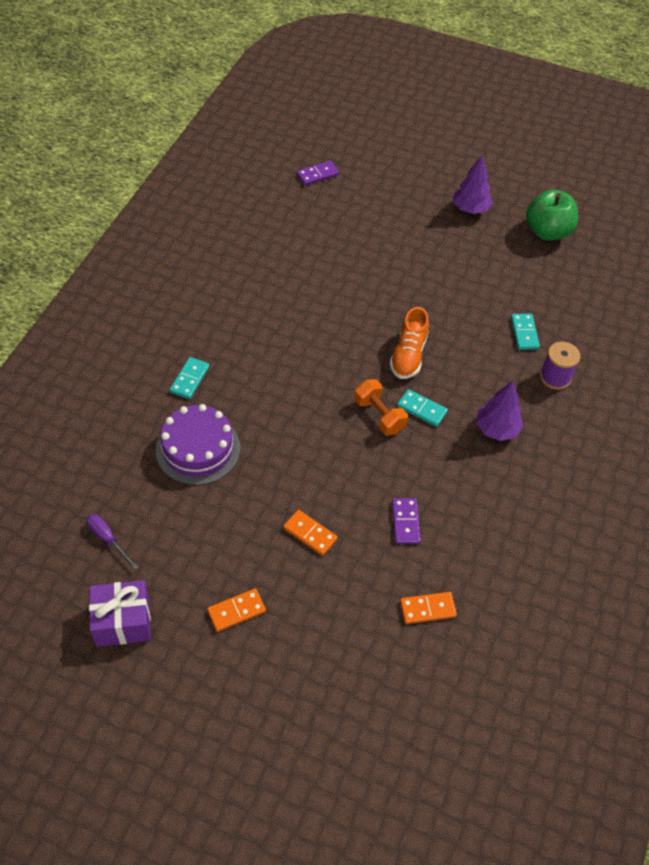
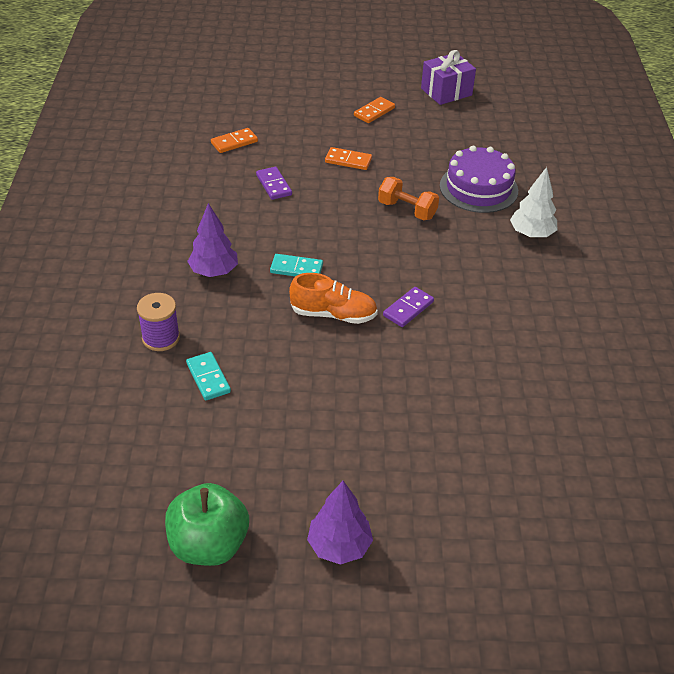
camera: 160 degrees right, 10 degrees down
purple screwdriver [87,514,138,569] -> none
turquoise domino [170,357,209,399] -> white tree [510,167,558,238]
purple domino [297,161,339,186] -> purple domino moved to [383,287,434,327]
orange dumbbell [354,379,408,436] -> orange dumbbell moved to [378,177,439,220]
orange shoe [390,307,429,379] -> orange shoe turned 105 degrees clockwise [289,273,378,324]

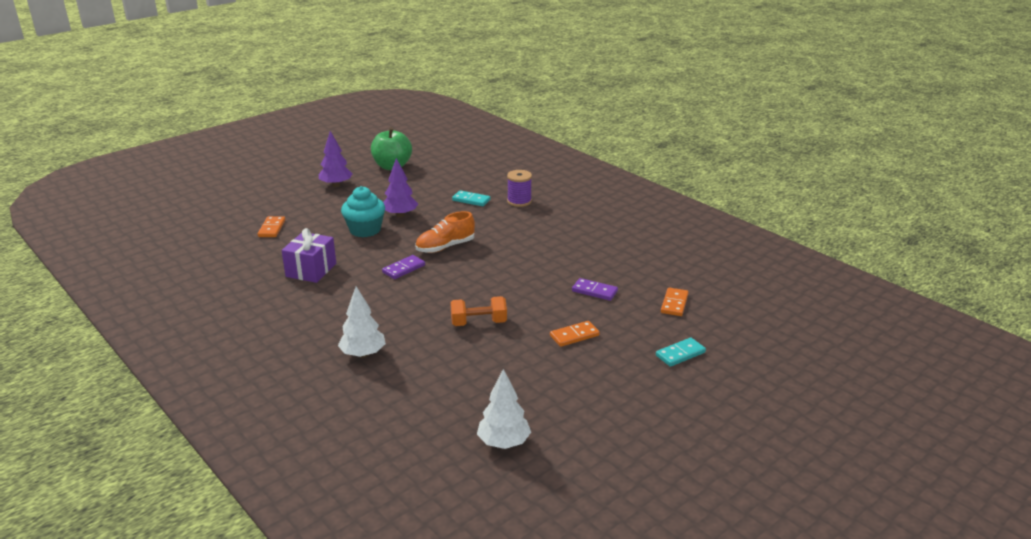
camera: 140 degrees right, 15 degrees down
purple tree [187,203,238,277] -> purple tree moved to [383,158,418,217]
turquoise domino [270,254,323,276] -> turquoise domino moved to [656,338,706,367]
orange domino [354,97,395,123] -> orange domino moved to [258,216,285,237]
purple domino [383,287,434,327] -> purple domino turned 45 degrees clockwise [382,255,425,279]
purple gift [421,50,476,105] -> purple gift moved to [281,228,336,283]
purple cake [440,146,518,213] -> none
none -> turquoise cupcake [341,186,385,238]
none -> white tree [477,369,531,449]

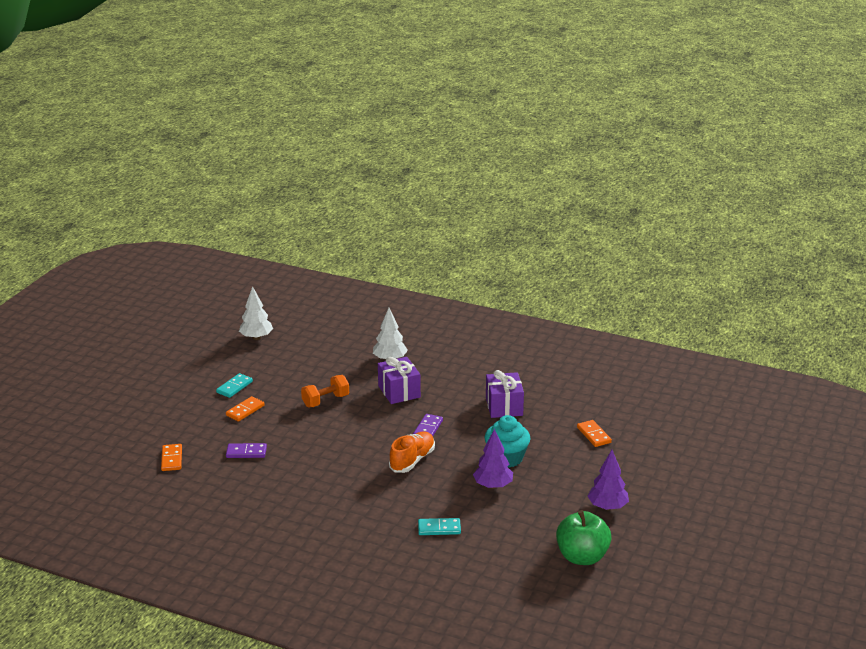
camera: 155 degrees right, 0 degrees up
purple spool [507,170,532,207] -> none
turquoise domino [656,338,706,367] -> turquoise domino moved to [216,373,253,398]
none -> purple gift [378,357,421,404]

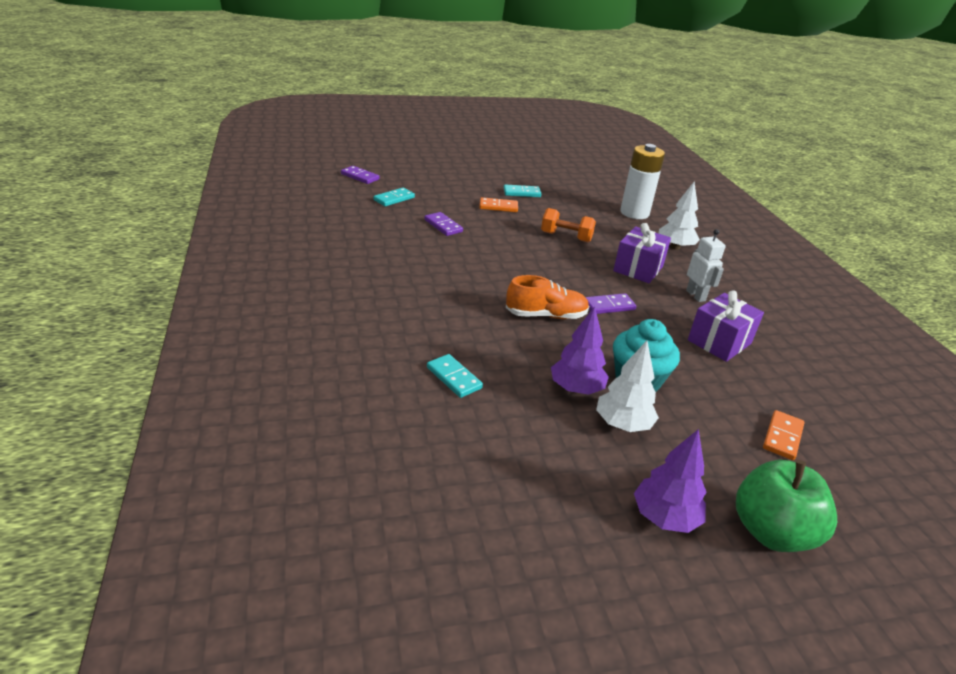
camera: 50 degrees right, 5 degrees up
orange domino [161,444,182,471] -> turquoise domino [373,188,415,206]
white tree [239,286,273,340] -> white tree moved to [596,341,659,432]
green apple [556,510,612,565] -> green apple moved to [736,460,837,552]
none -> purple domino [341,166,380,184]
none -> white battery [620,144,665,219]
none -> white robot [686,229,726,302]

